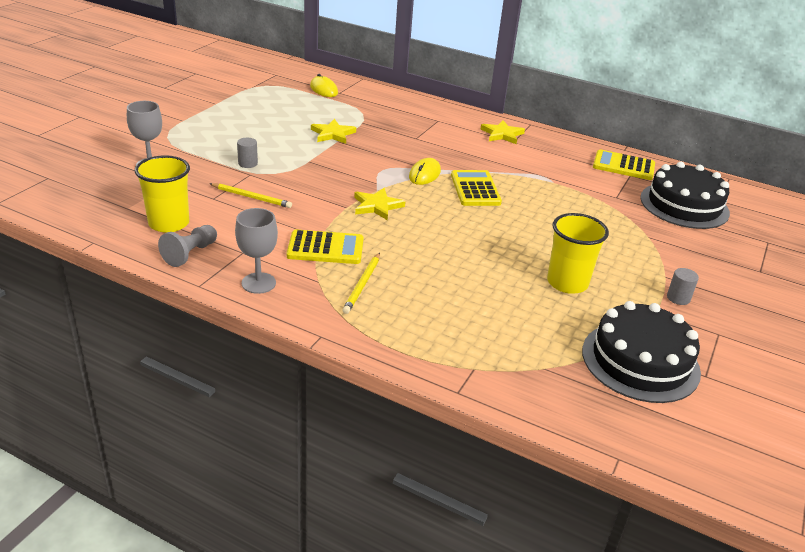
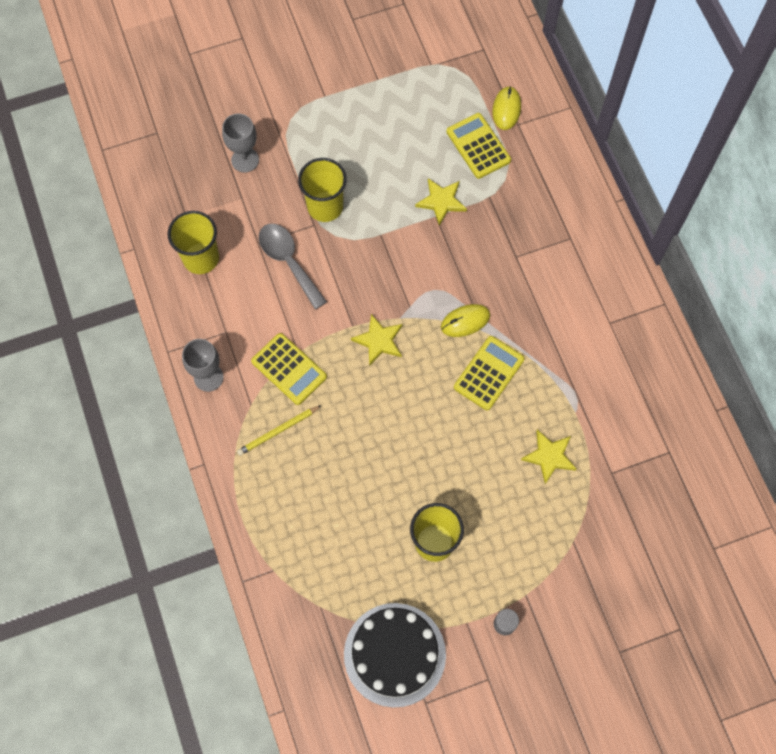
camera: 45 degrees right, 35 degrees up
grey pawn [158,225,217,267] -> none
yellow pencil [210,183,292,208] -> grey spoon [259,224,327,309]
grey cylinder [237,138,258,168] -> yellow cup [298,158,347,222]
yellow star [481,120,525,144] -> yellow star moved to [521,430,577,484]
yellow calculator [593,149,655,180] -> yellow calculator moved to [446,113,511,179]
black cake [640,162,730,229] -> none

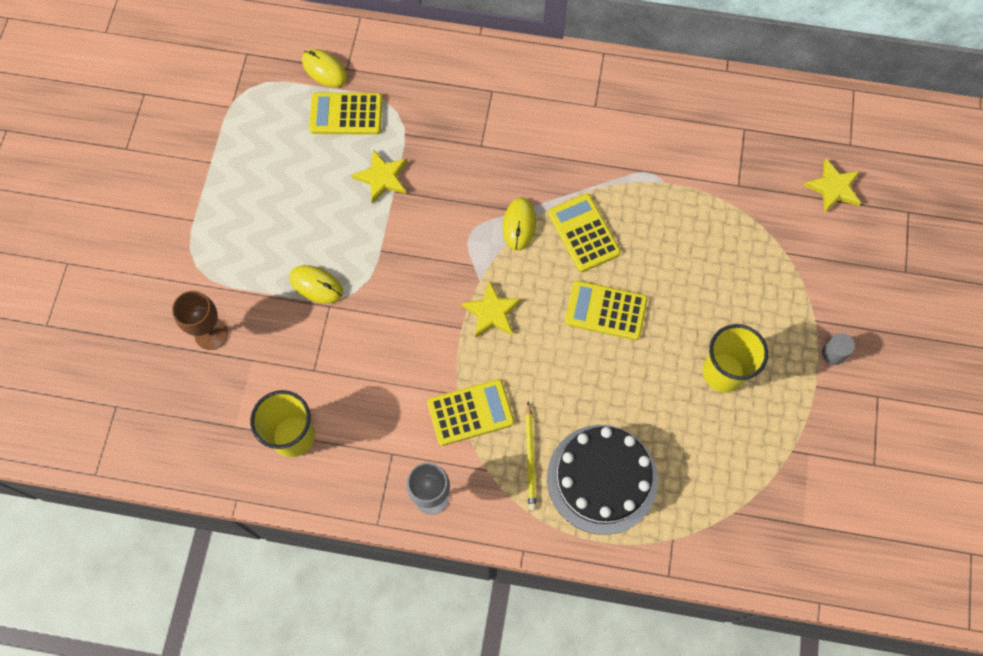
camera: 60 degrees left, 0 degrees up
grey goblet [222,114,259,173] -> brown goblet [172,291,228,350]
grey spoon [259,224,327,309] -> none
yellow cup [298,158,347,222] -> yellow mouse [289,265,343,304]
black cake [344,603,446,708] -> black cake moved to [547,425,658,535]
yellow star [521,430,577,484] -> yellow star moved to [803,159,861,213]
none -> yellow calculator [565,280,648,340]

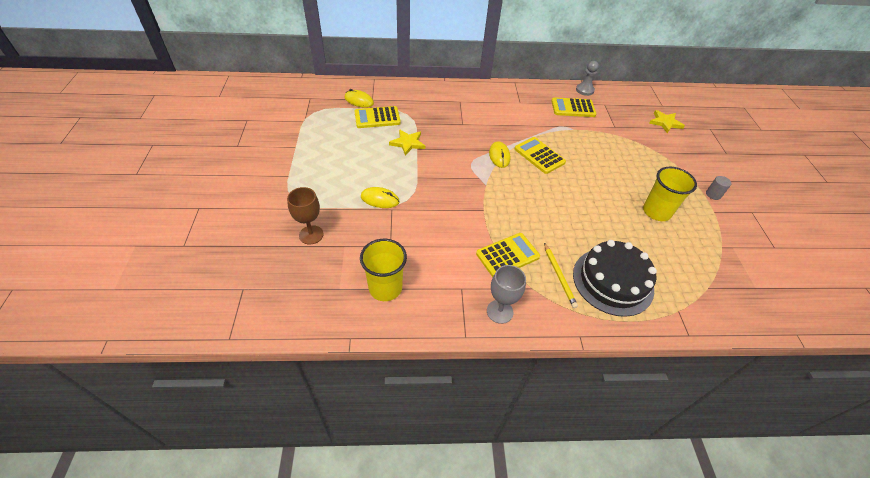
camera: 15 degrees left, 20 degrees down
yellow star [461,281,521,338] -> none
yellow calculator [565,280,648,340] -> yellow calculator moved to [551,97,596,117]
none -> grey pawn [576,61,599,96]

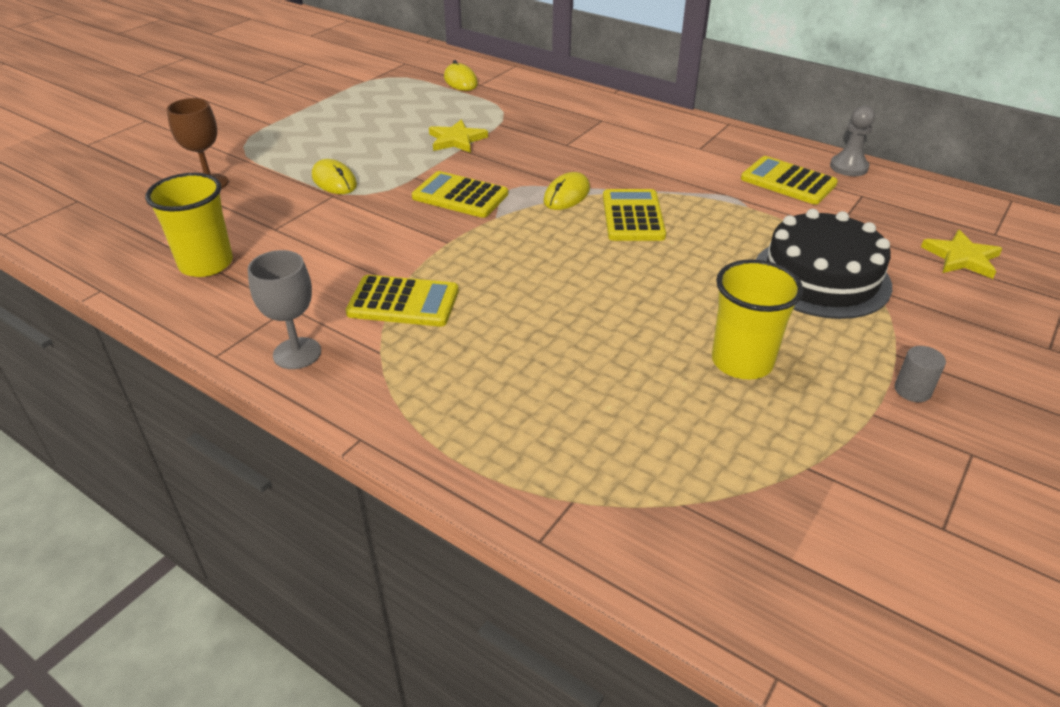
camera: 40 degrees right, 10 degrees down
yellow calculator [355,106,401,128] -> yellow calculator moved to [412,171,508,218]
yellow pencil [544,243,578,308] -> none
black cake [573,240,657,317] -> black cake moved to [756,209,892,319]

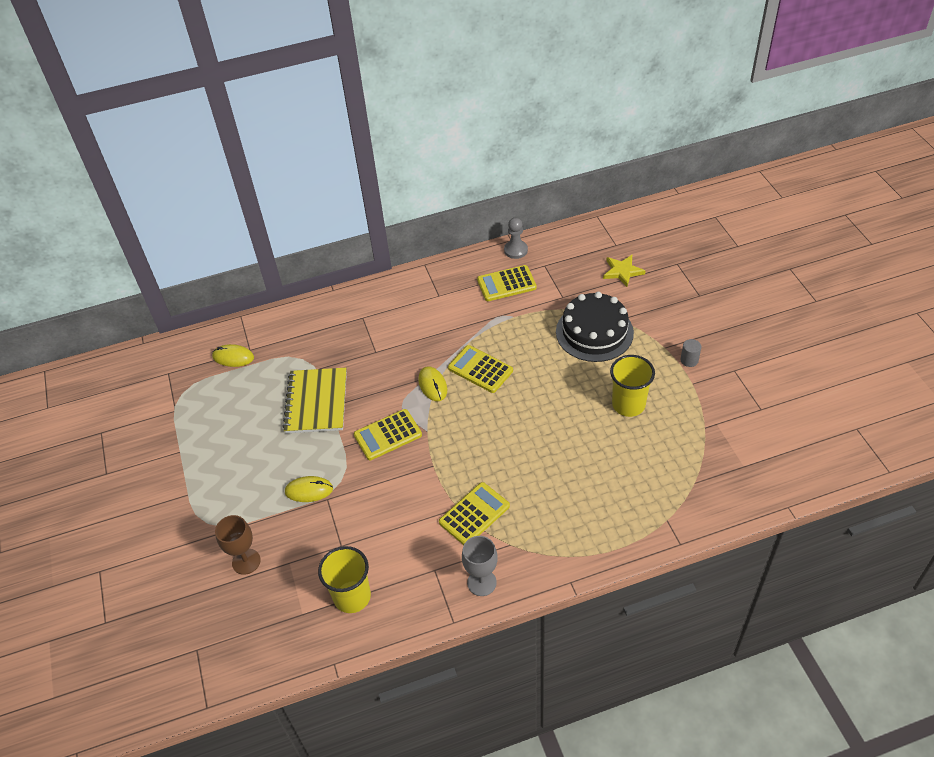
camera: 50 degrees left, 10 degrees up
yellow star [429,119,488,153] -> yellow notebook [282,368,347,433]

